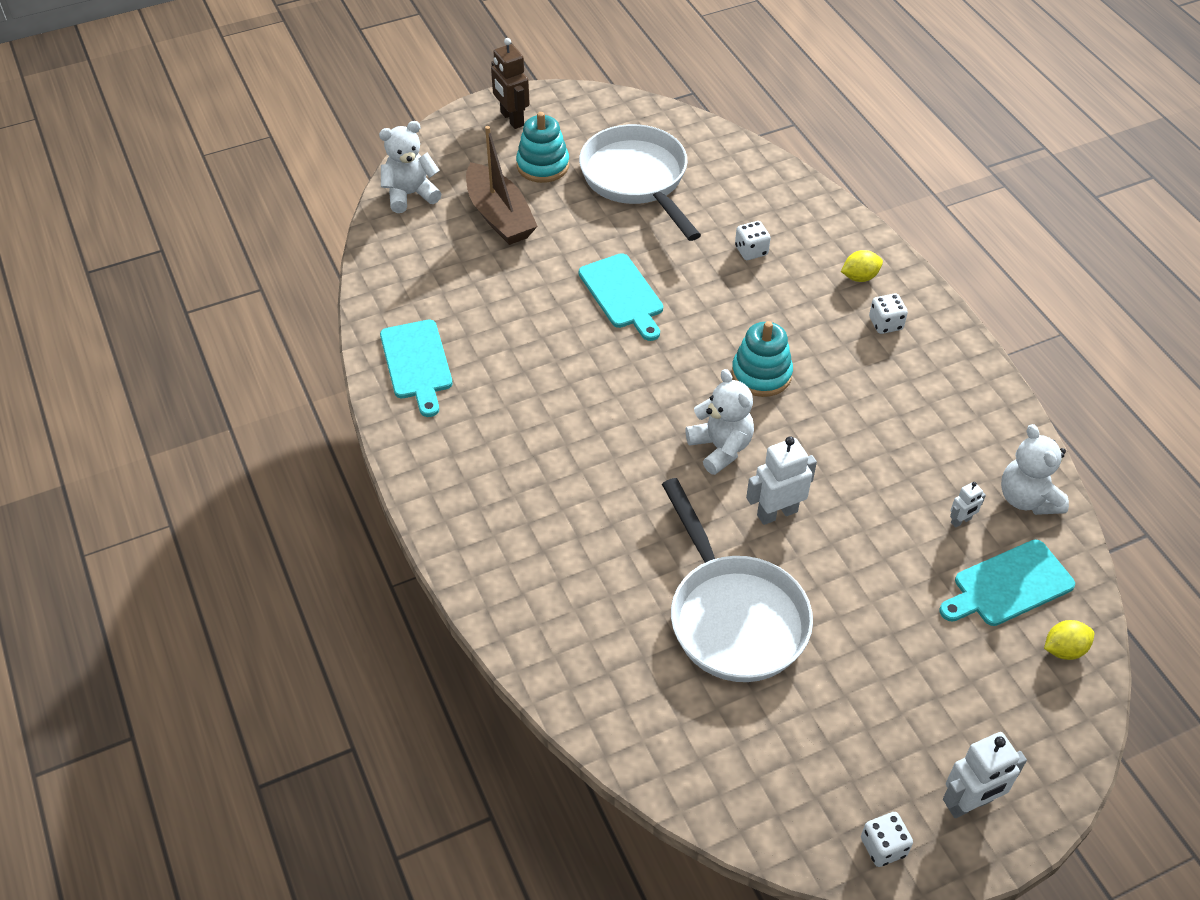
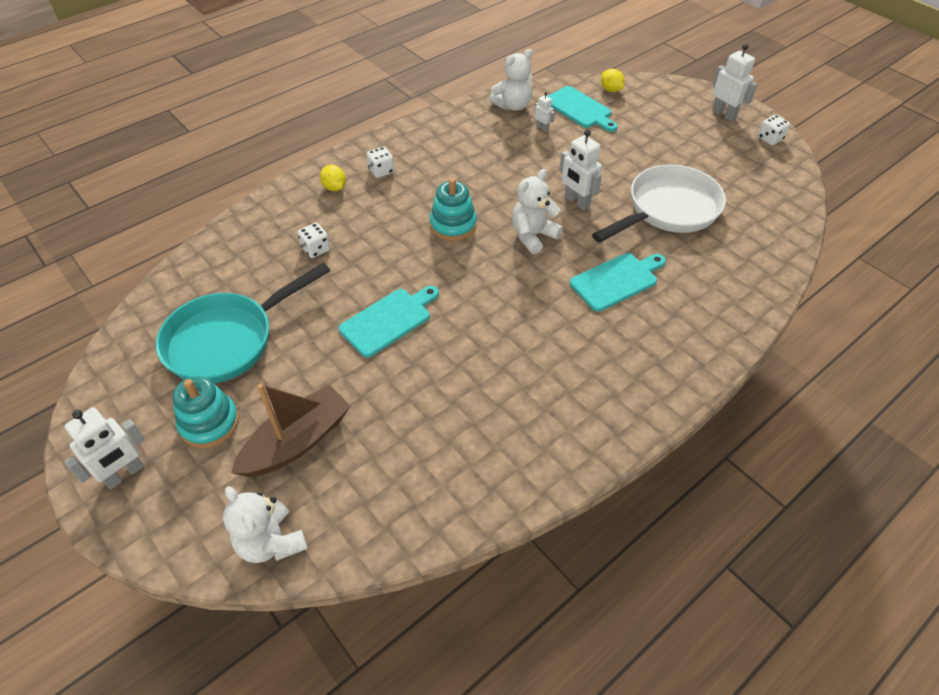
camera: 105 degrees left, 0 degrees up
turquoise cutting board [380,320,452,417] -> turquoise cutting board moved to [570,253,666,312]
brown robot [491,38,530,129] -> white robot [64,407,145,489]
white pan [579,124,701,241] -> turquoise pan [156,262,330,383]

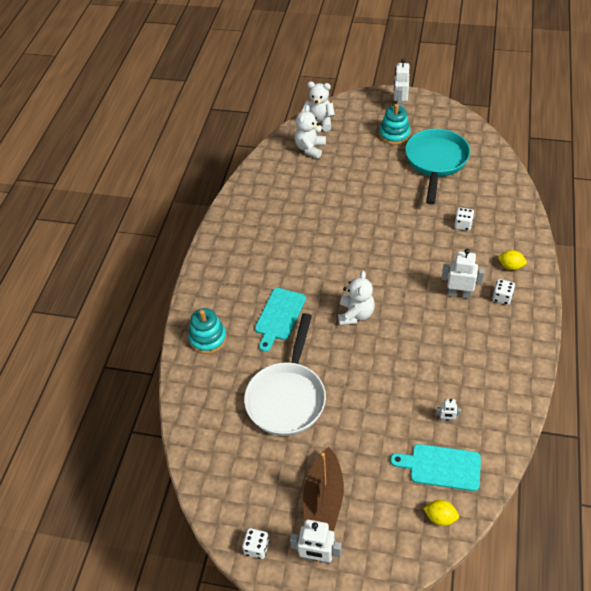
camera: 145 degrees right, 0 degrees up
brown boat [231,384,351,477] -> brown boat moved to [303,447,344,531]
turquoise cutting board [339,286,439,358] -> none
turquoise stacking toy [430,178,477,241] -> turquoise stacking toy moved to [189,308,227,354]
white teddy bear [489,49,533,111] -> white teddy bear moved to [295,105,326,159]
white robot [559,129,602,210] -> white robot moved to [441,249,485,299]

